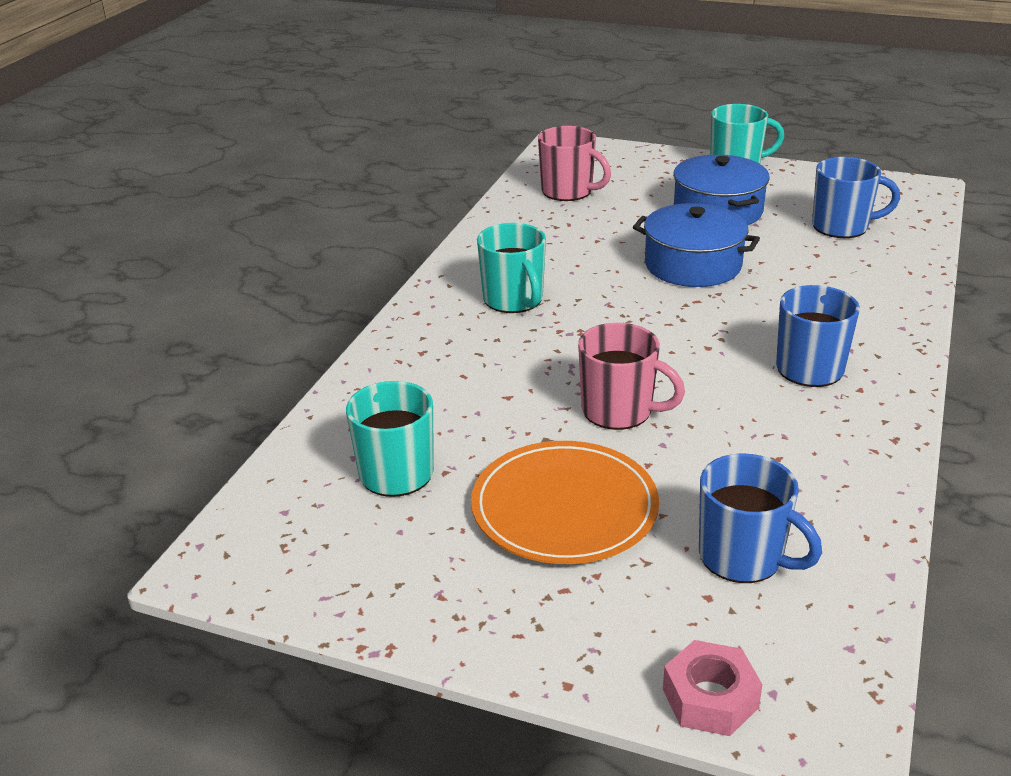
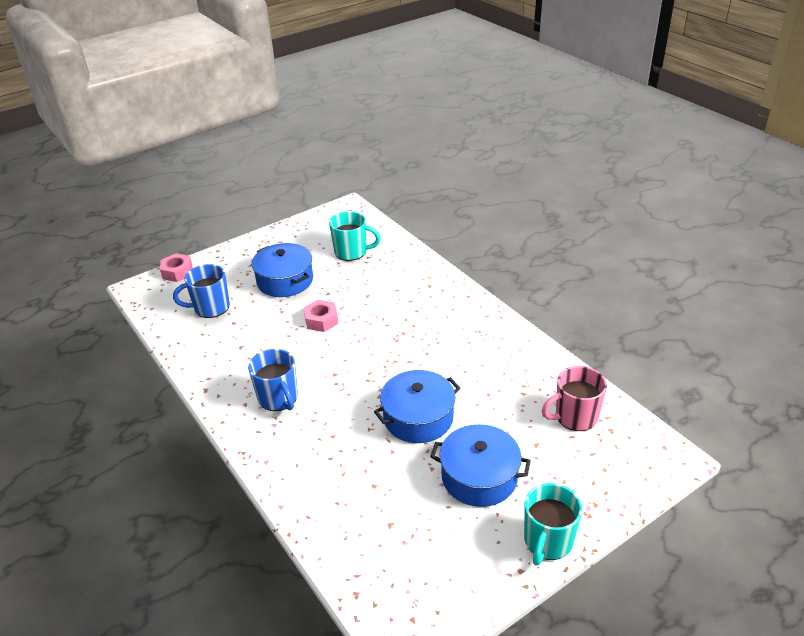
camera: 125 degrees right, 5 degrees up
orange plate [471,441,659,564] -> blue pot [252,243,313,297]
turquoise mug [477,223,546,313] -> none
pink mug [578,323,685,430] -> pink nut [304,300,338,332]
blue mug [812,157,900,238] -> none

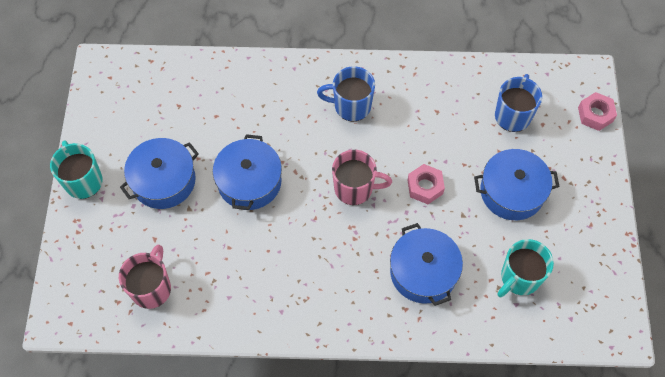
camera: 125 degrees right, 25 degrees up
none -> pink mug [332,150,392,205]
none -> blue pot [390,223,463,306]

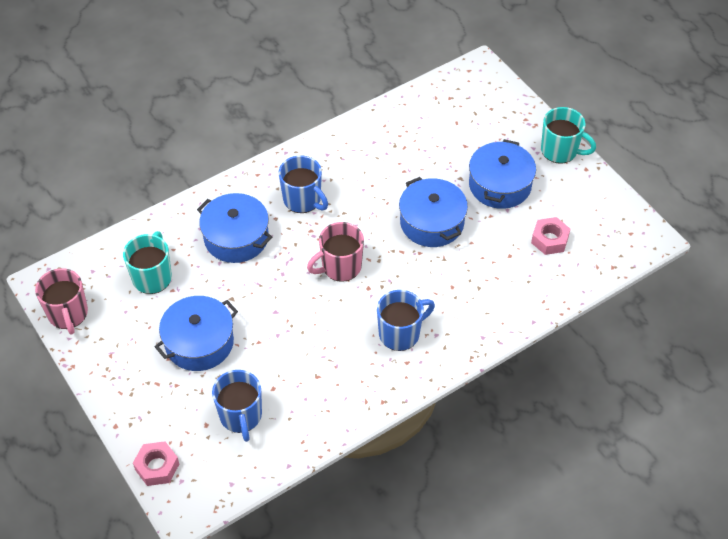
camera: 145 degrees right, 10 degrees down
pink mug [119,245,171,309] -> pink mug moved to [35,268,88,335]
pink nut [407,164,445,204] -> pink nut moved to [531,217,570,255]
none -> blue mug [279,155,328,213]

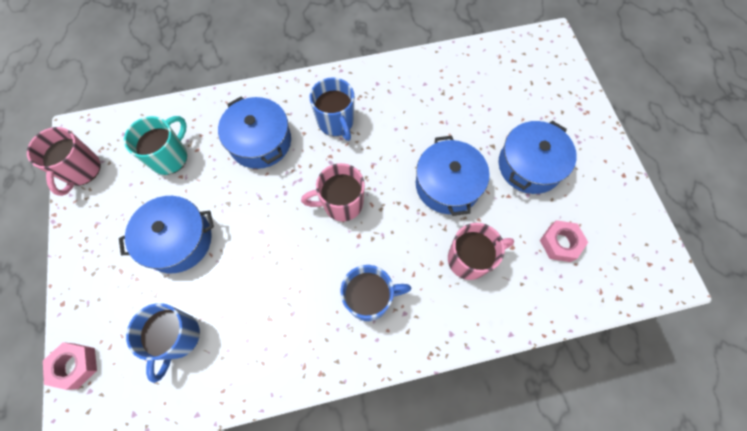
camera: 20 degrees right, 15 degrees up
turquoise mug [541,107,596,164] -> none
none -> pink mug [448,223,514,280]

